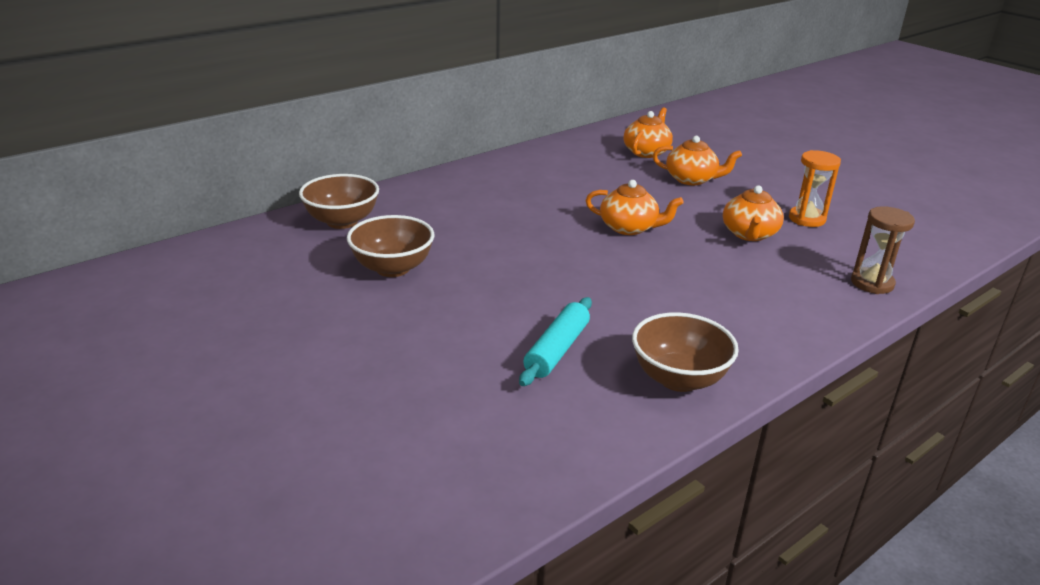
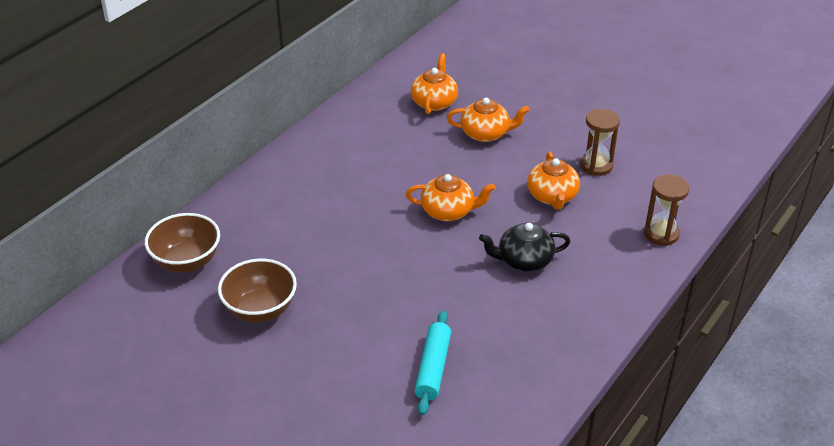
camera: 15 degrees left, 10 degrees up
brown bowl [632,312,739,392] -> none
orange hourglass [789,150,841,227] -> brown hourglass [580,109,620,176]
none -> black teapot [479,222,570,272]

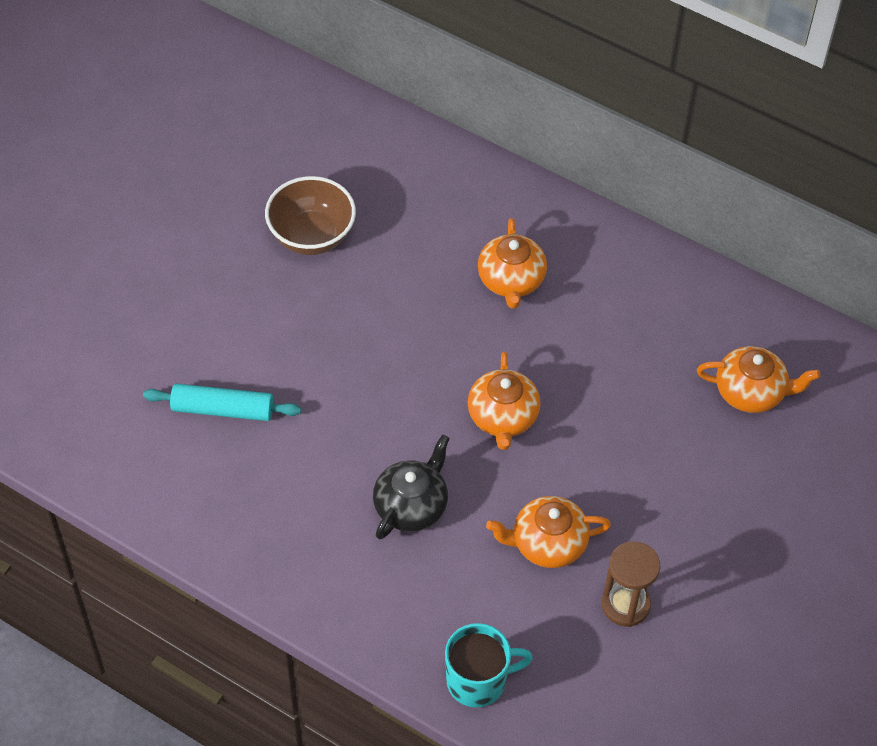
camera: 85 degrees right, 15 degrees up
brown bowl [145,213,220,273] -> none
orange teapot [447,98,530,142] -> orange teapot moved to [478,218,547,309]
black teapot [479,222,570,272] -> black teapot turned 45 degrees clockwise [373,434,450,540]
brown hourglass [644,174,689,246] -> turquoise mug [445,623,533,708]

